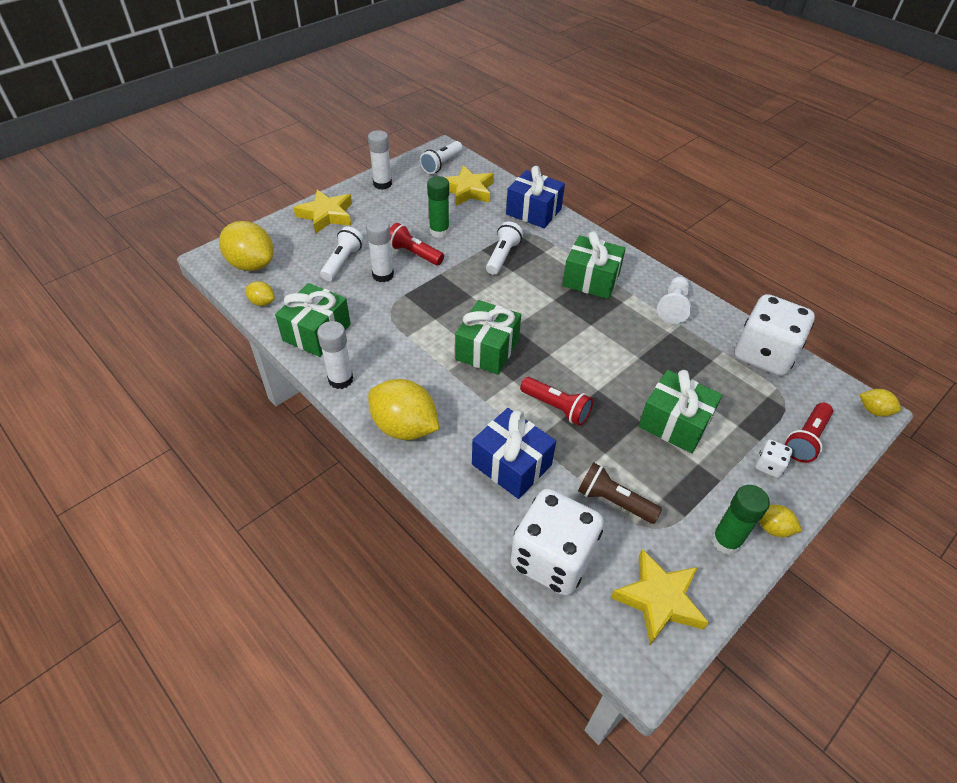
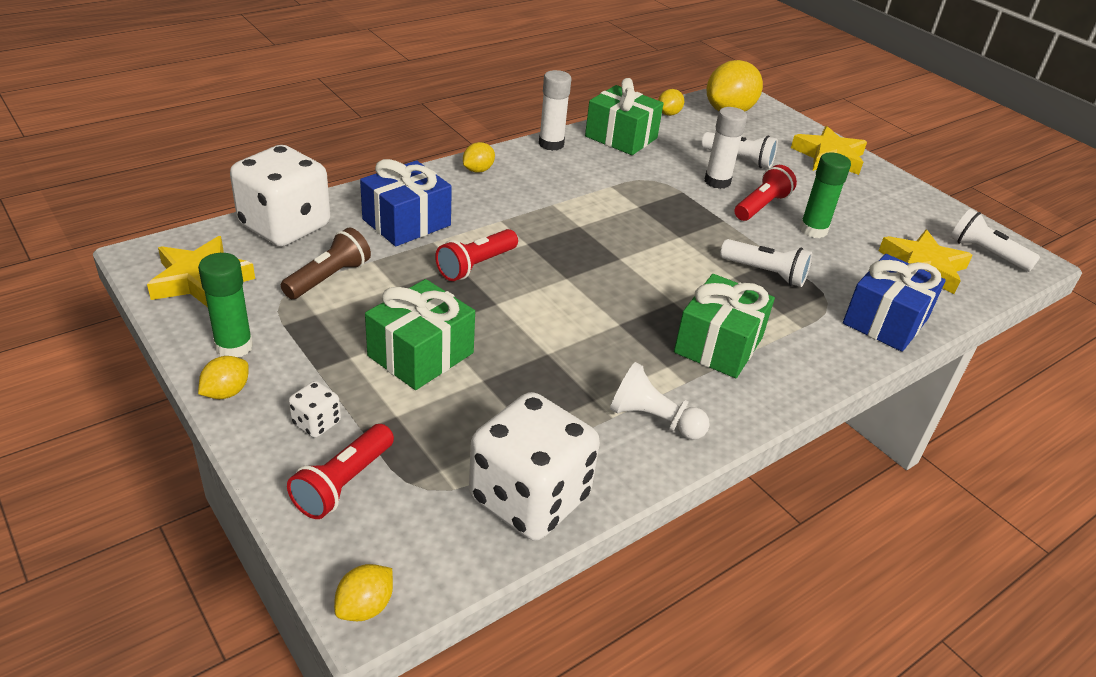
camera: 95 degrees right, 10 degrees down
white glue stick [368,130,392,190] -> none
yellow lemon [368,379,439,440] -> yellow lemon [463,142,495,172], size x0.49
green gift [455,300,521,375] -> none
red flashlight [785,403,833,463] -> red flashlight turned 105 degrees counterclockwise [287,424,394,519]

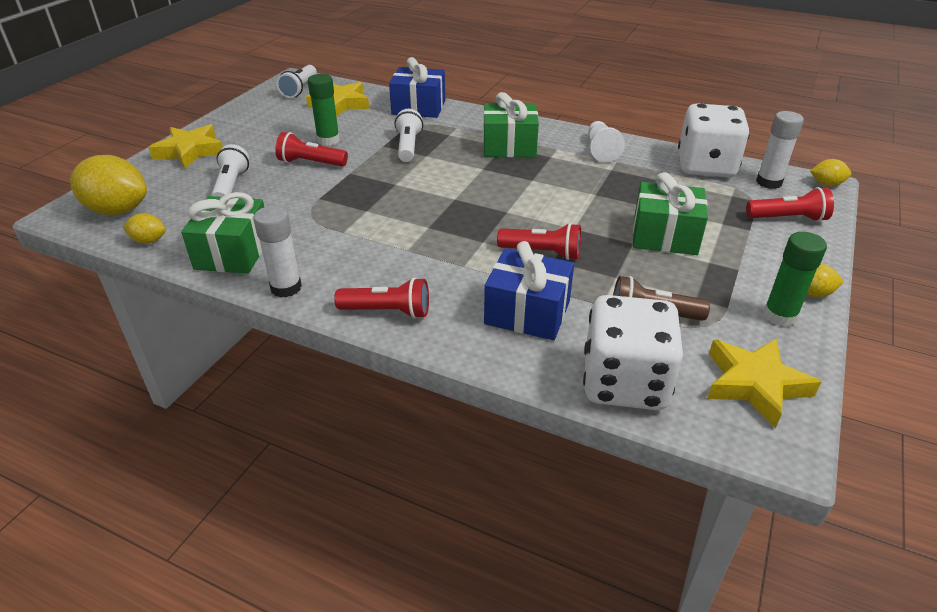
camera: 115 degrees left, 0 degrees up
white dice [289,381,341,438] -> none
yellow lemon [463,142,495,172] -> red flashlight [334,277,429,319]
white glue stick [705,107,747,189] -> white glue stick moved to [756,111,804,189]

